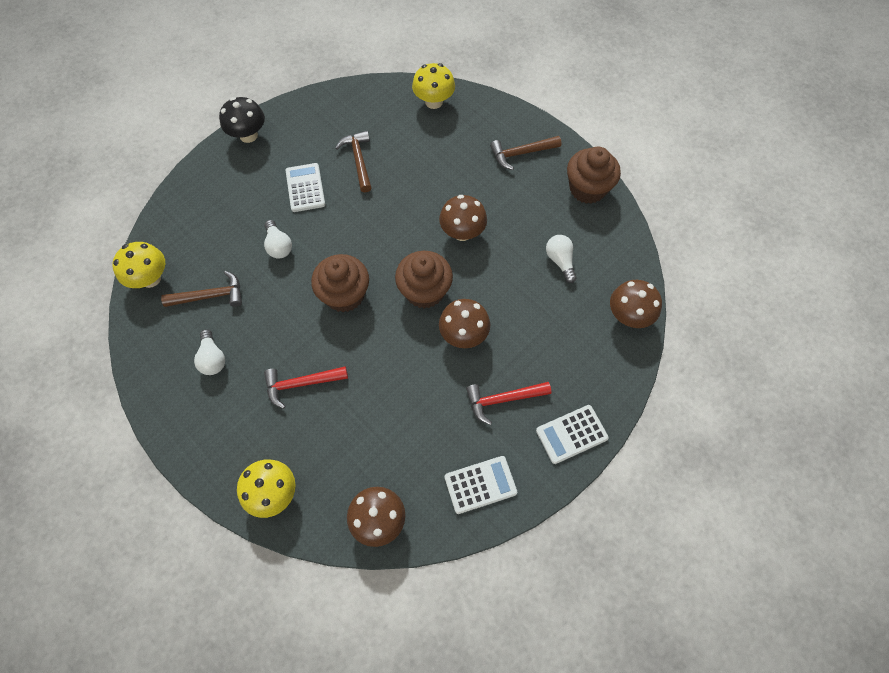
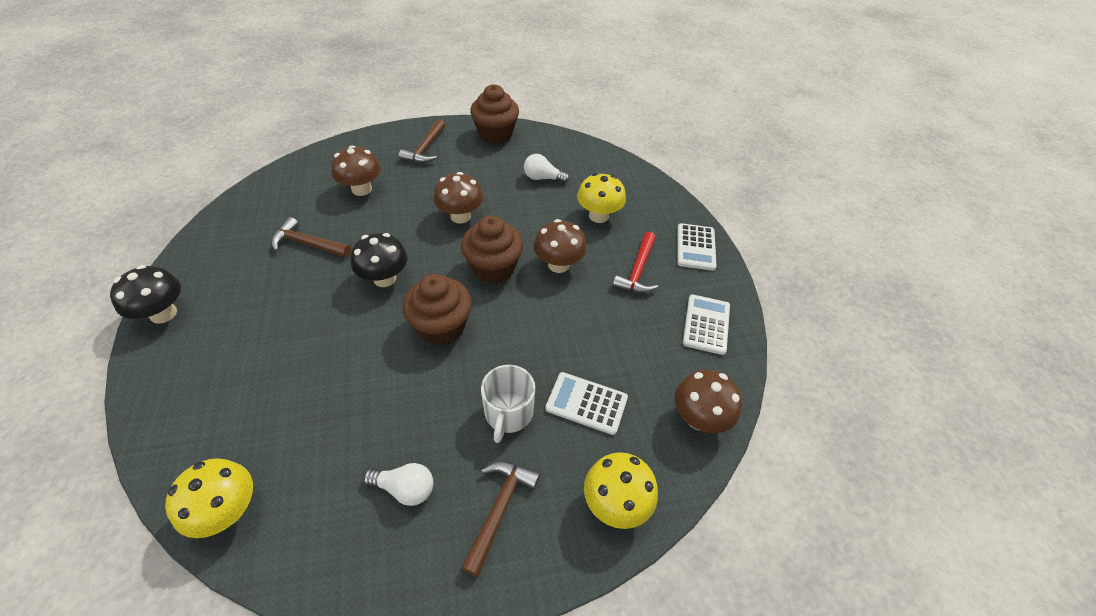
camera: 60 degrees left, 15 degrees down
brown hammer [161,271,242,307] -> brown hammer moved to [461,462,540,577]
white light bulb [264,220,292,259] -> none
red hammer [264,366,348,409] -> white mug [481,365,535,443]
white calculator [286,163,325,212] -> white calculator moved to [545,372,628,435]
yellow mushroom [412,63,455,109] -> yellow mushroom moved to [577,173,626,223]
brown mushroom [610,280,662,328] -> brown mushroom moved to [331,145,381,196]
none -> black mushroom [351,233,408,287]

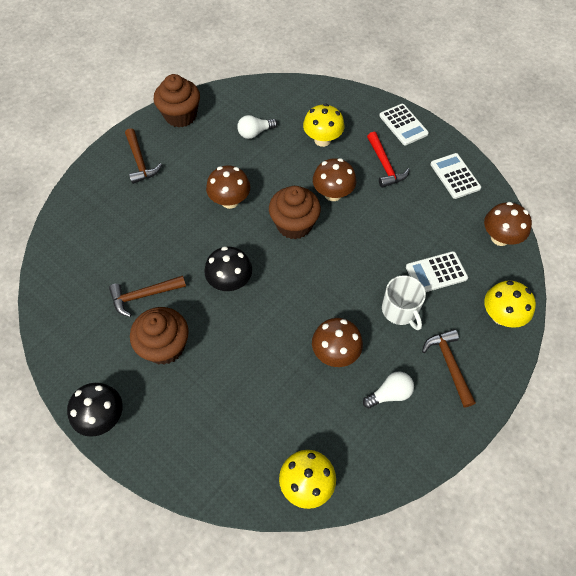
camera: 35 degrees left, 10 degrees up
brown mushroom [331,145,381,196] -> brown mushroom moved to [312,318,363,367]
brown cupcake [403,274,472,345] -> brown cupcake moved to [130,307,189,365]

